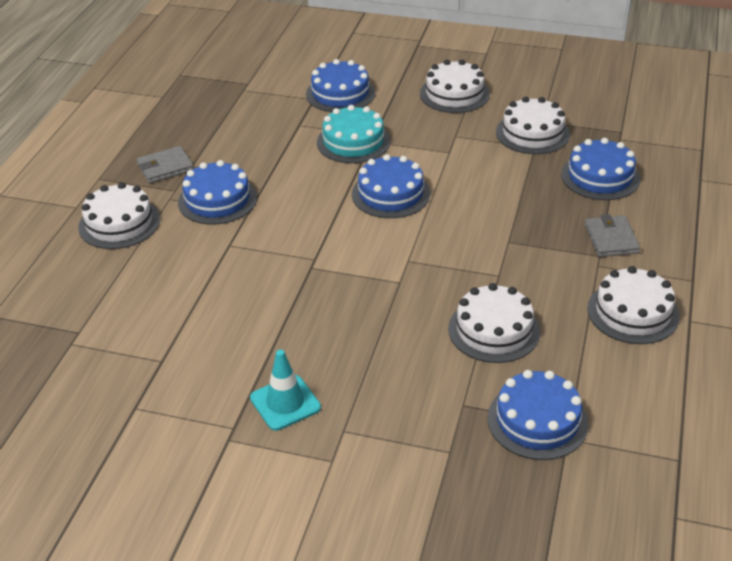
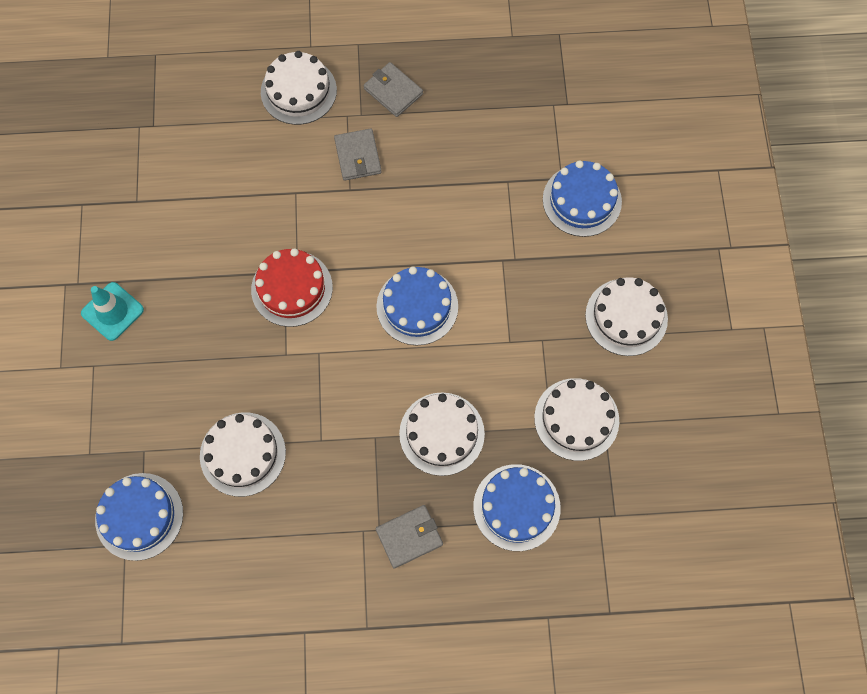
camera: 70 degrees right, 30 degrees up
blue cake [178,160,257,225] -> grey wallet [334,128,382,181]
turquoise cake [317,105,390,163] -> none
white cake [587,266,680,344] -> white cake moved to [399,392,485,476]
none -> red cake [251,248,333,327]

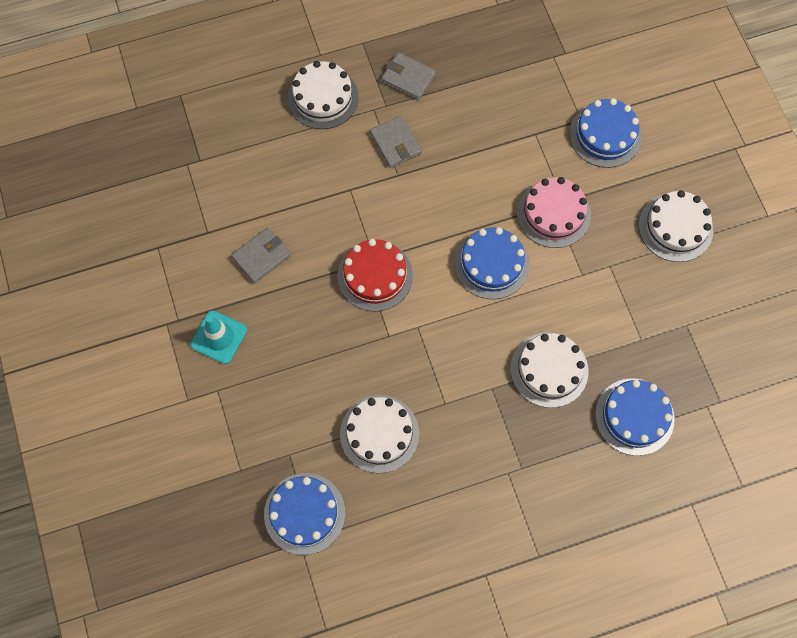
camera: 15 degrees left, 0 degrees up
grey wallet [375,505,443,569] -> grey wallet moved to [231,228,291,284]
white cake [534,378,619,461] -> none
none -> pink cake [517,177,591,248]

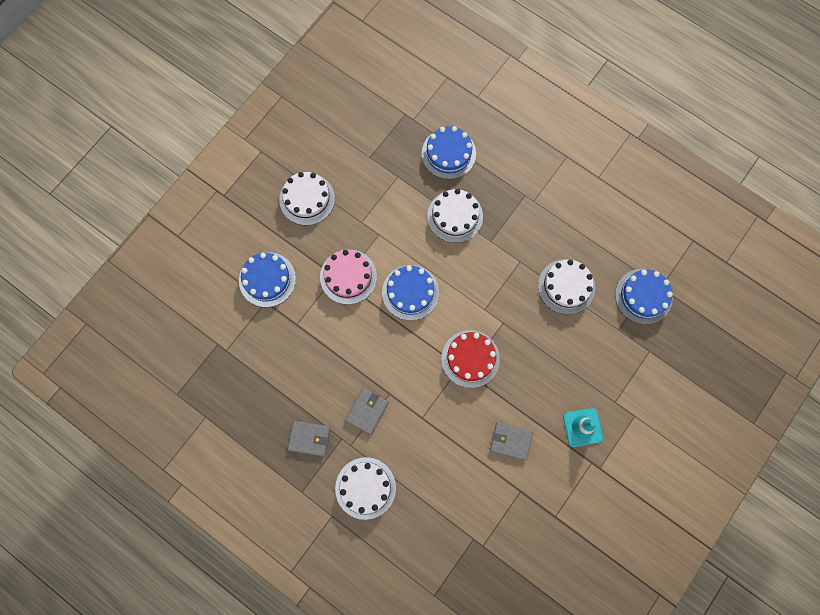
camera: 125 degrees left, 5 degrees up
grey wallet [381,52,436,100] -> grey wallet turned 75 degrees counterclockwise [288,421,330,457]

